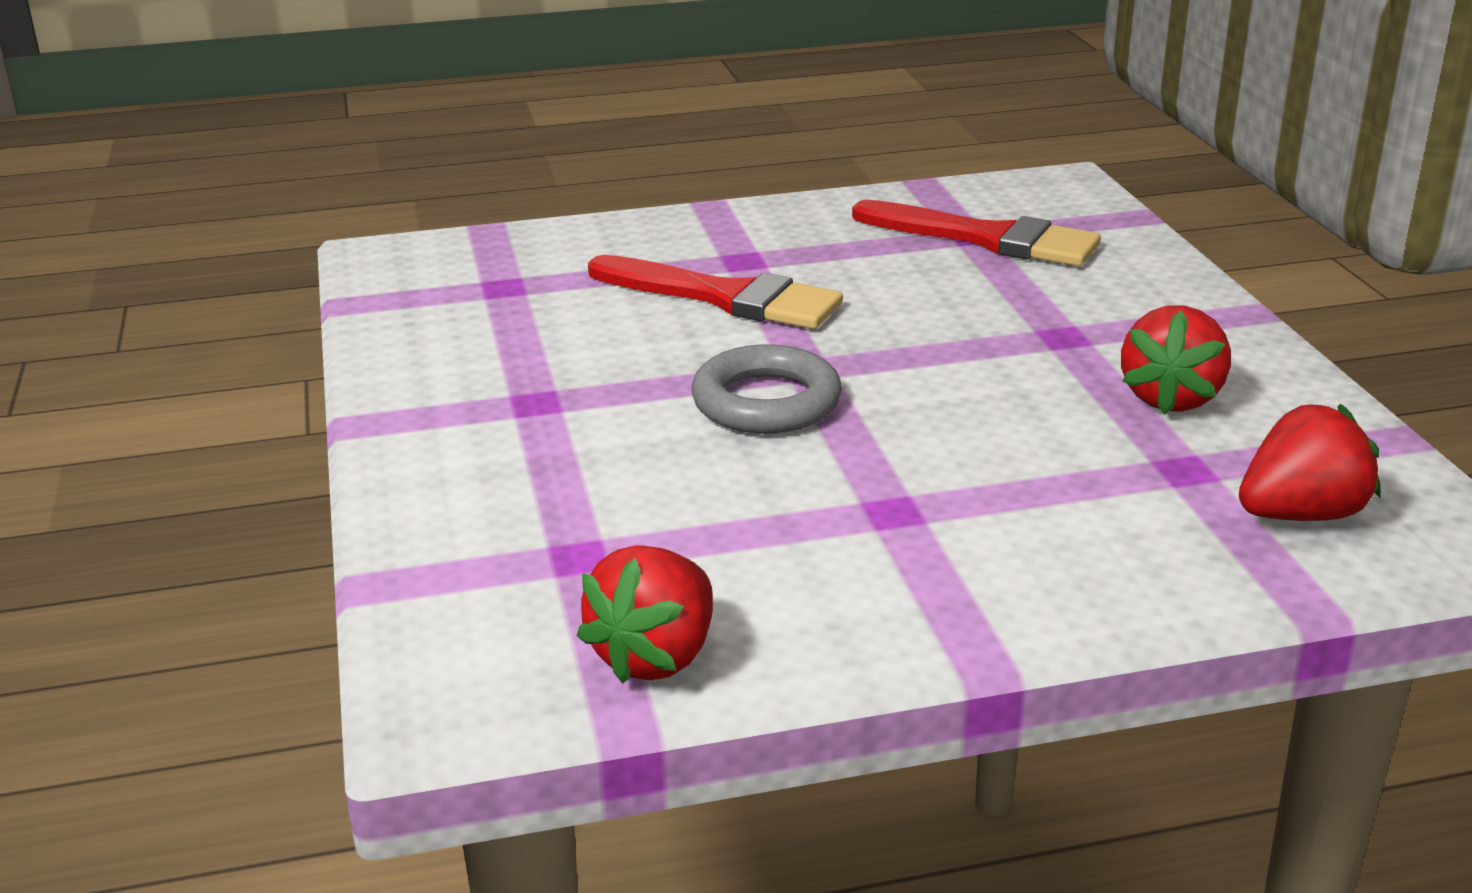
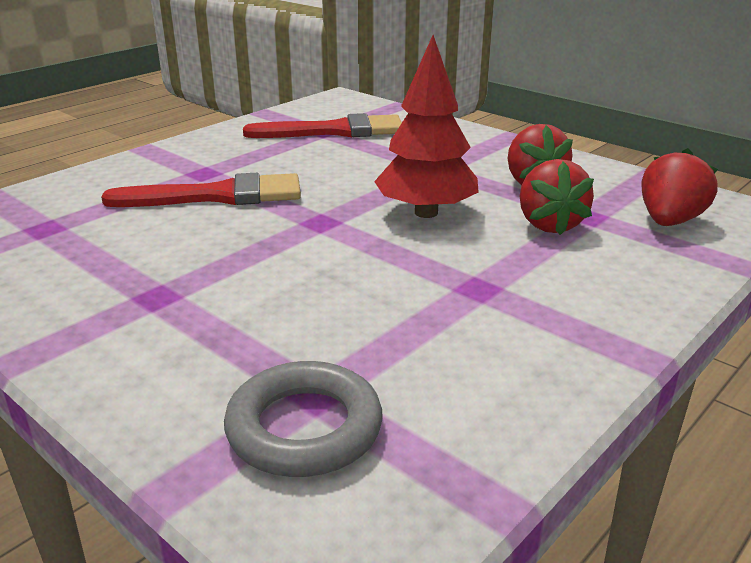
camera: 35 degrees left, 0 degrees up
red strawberry [577,545,713,684] -> red strawberry moved to [520,159,594,235]
grey ring [691,344,842,433] -> grey ring moved to [224,361,383,477]
none -> red tree [374,35,479,218]

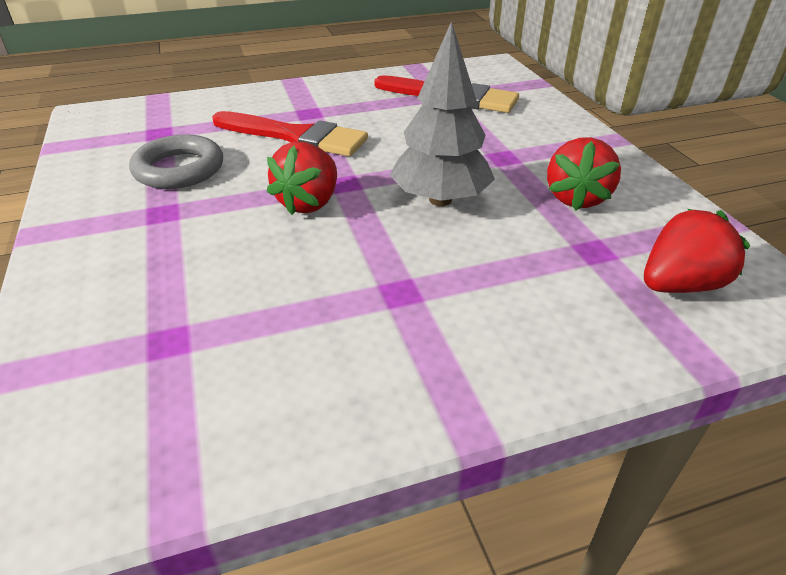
camera: 30 degrees right, 10 degrees up
grey ring [224,361,383,477] -> grey ring moved to [129,134,223,189]
red tree [374,35,479,218] -> grey tree [390,21,495,206]
red strawberry [520,159,594,235] -> red strawberry moved to [267,142,337,215]

